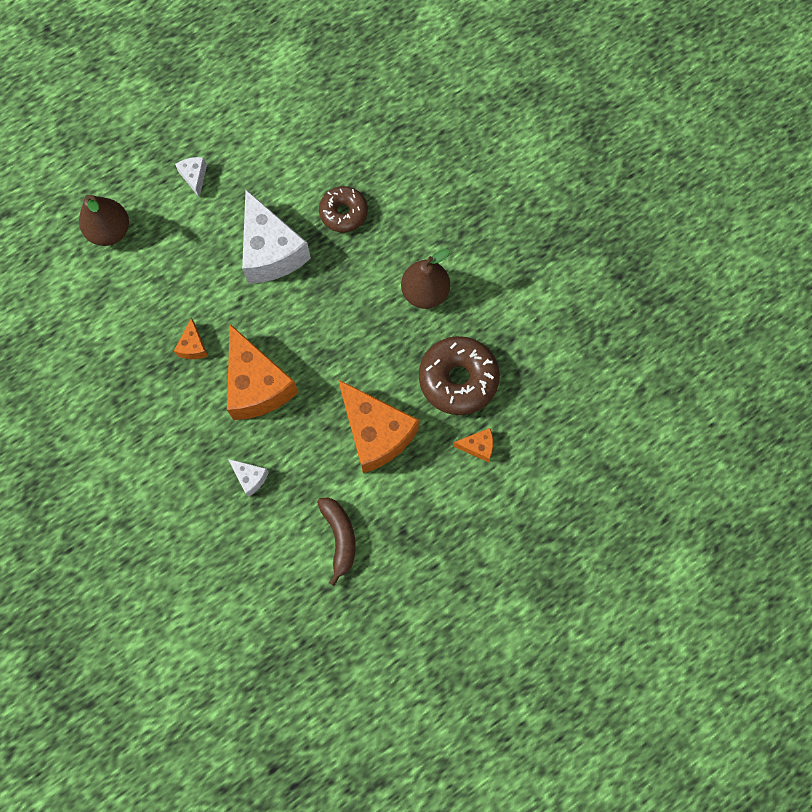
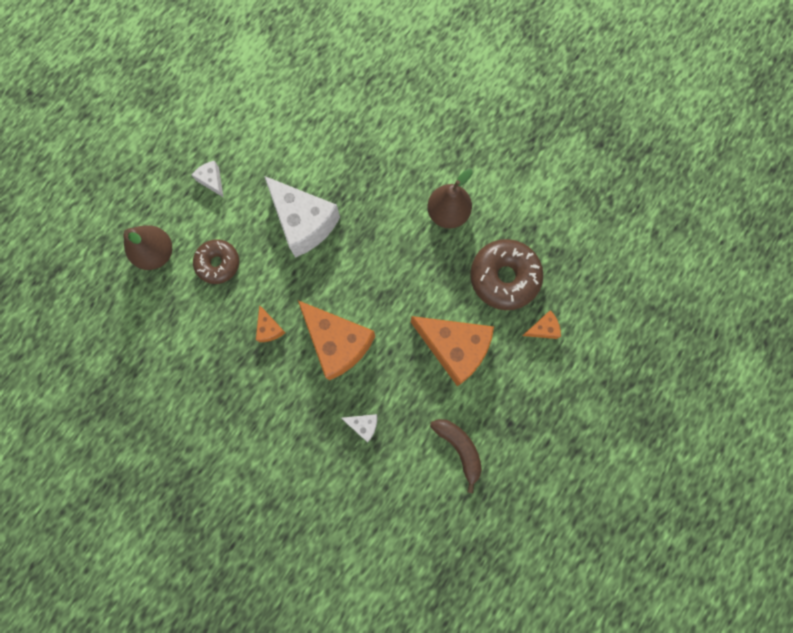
camera: 20 degrees left, 5 degrees up
brown donut [319,186,368,233] -> brown donut moved to [193,239,239,284]

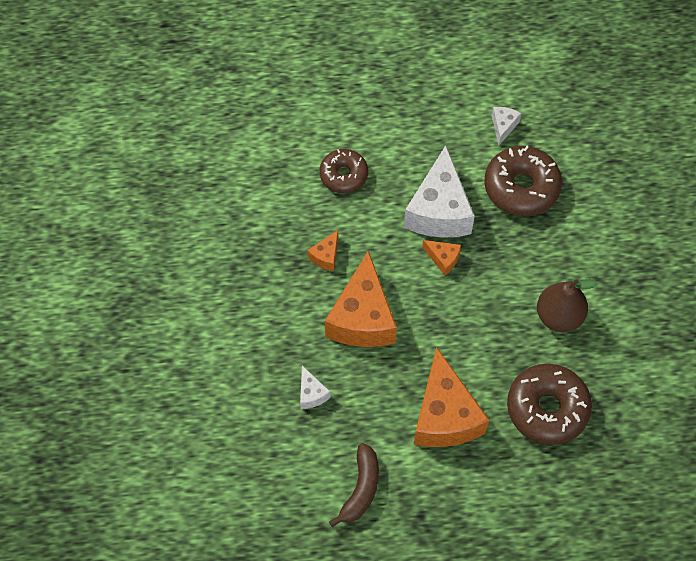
camera: 50 degrees right, 15 degrees down
brown pear [123,225,172,270] -> none
white cheese [192,161,224,198] -> white cheese moved to [492,107,522,146]
orange cheese [522,310,561,339] -> orange cheese moved to [422,240,461,275]
none -> brown donut [484,146,562,217]

